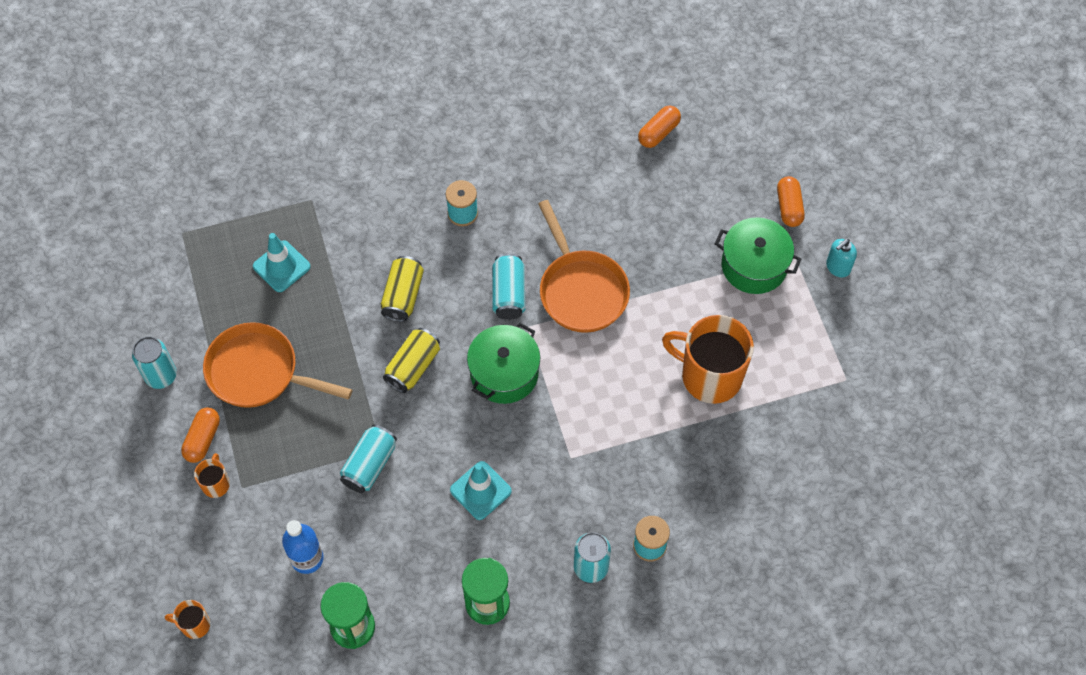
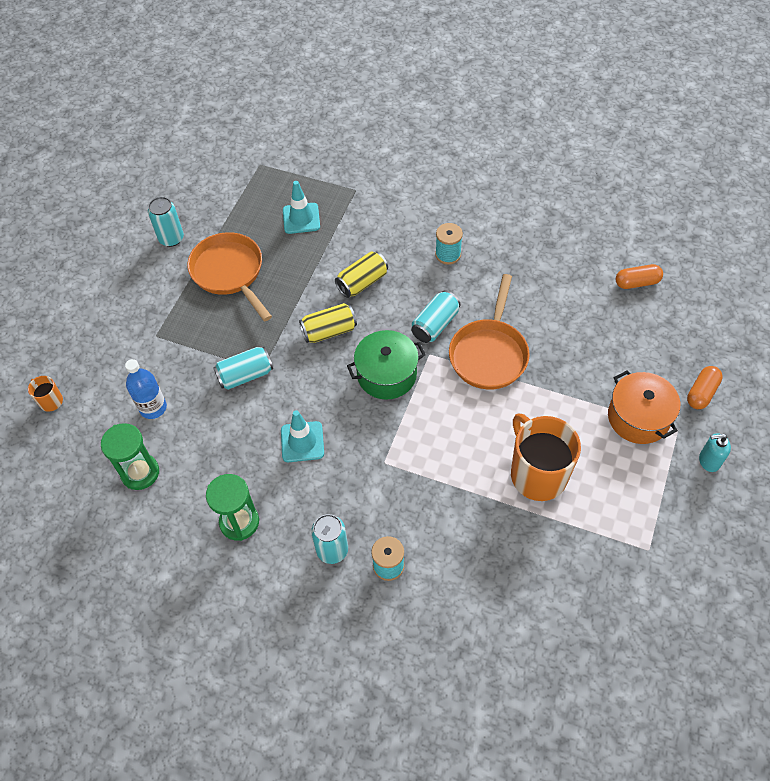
camera: 40 degrees right, 5 degrees down
orange capsule [181,408,220,463] -> none
orange mug [194,453,230,498] -> none
green pot [715,217,801,294] -> orange pot [608,370,680,444]

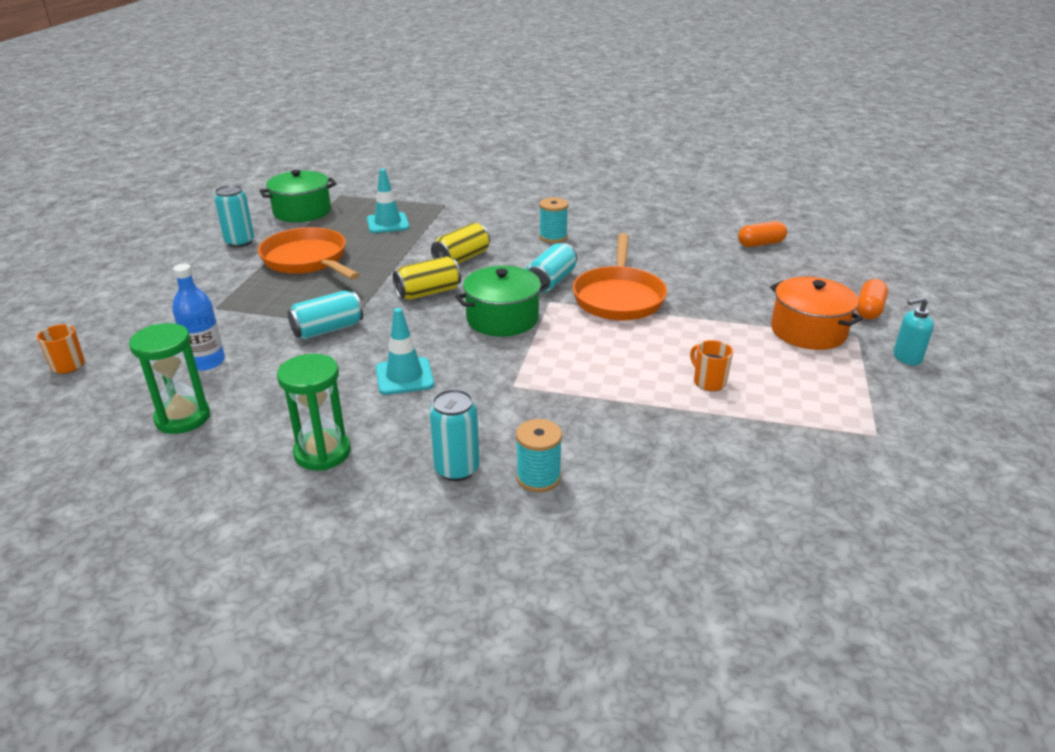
camera: 10 degrees left, 25 degrees down
orange mug [511,413,581,501] -> orange mug [690,340,733,391], size x0.45
none -> green pot [259,170,336,222]

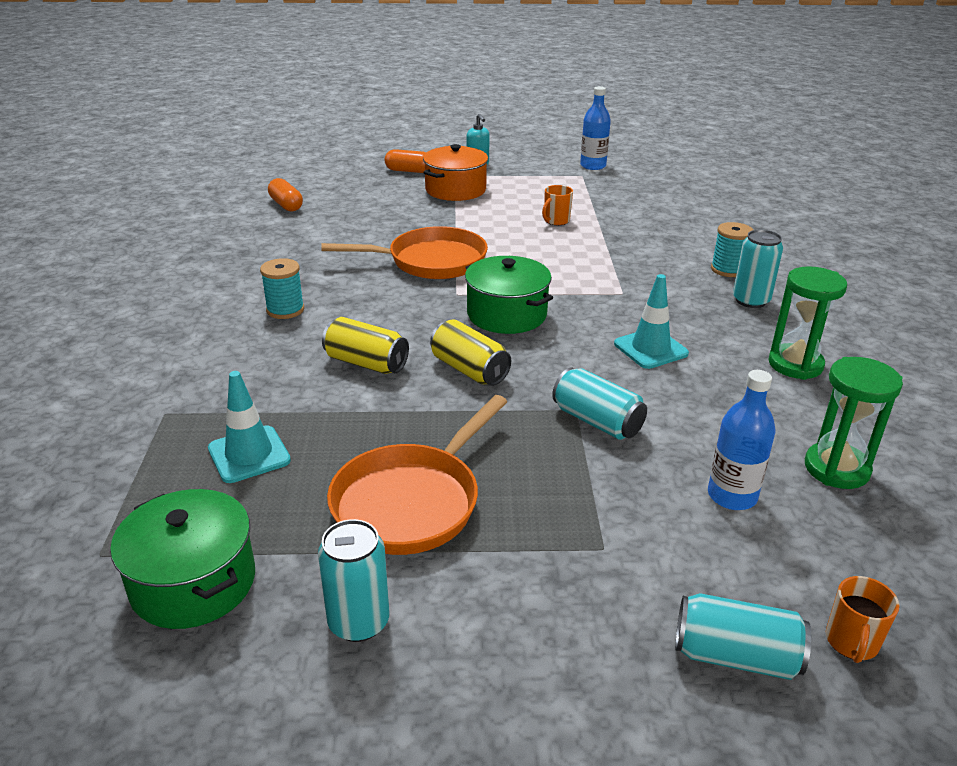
camera: 105 degrees left, 0 degrees up
turquoise can [526,243,577,293] -> turquoise can moved to [675,593,811,680]
none -> blue bottle [580,86,611,170]

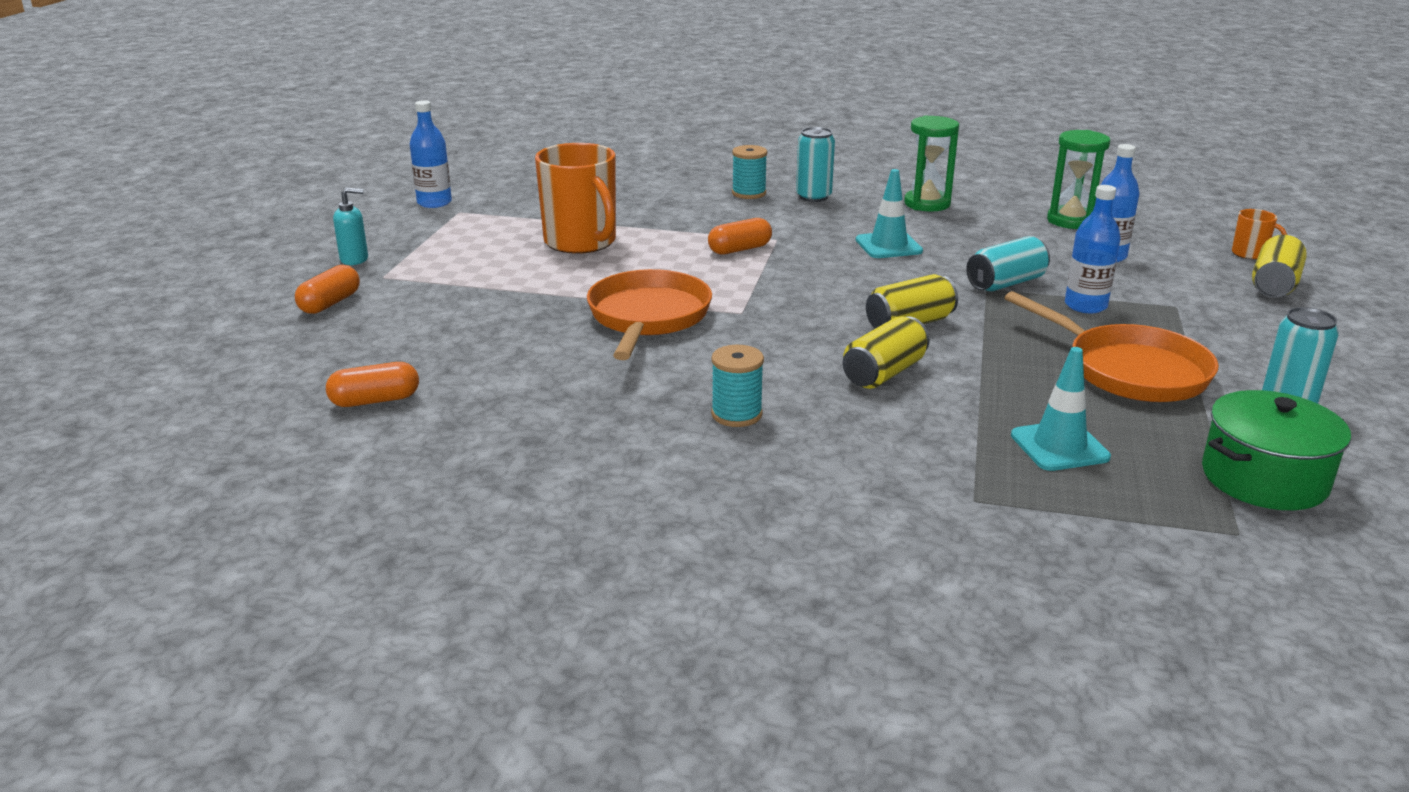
camera: 75 degrees left, 5 degrees down
orange pot [423,144,488,201] -> none
green pot [465,256,553,334] -> none
orange mug [542,185,573,225] -> orange mug [535,143,616,254], size x2.24
turquoise can [675,593,811,680] -> yellow can [1252,235,1307,298]
none -> orange capsule [708,218,772,255]
none -> blue bottle [1065,185,1121,314]

